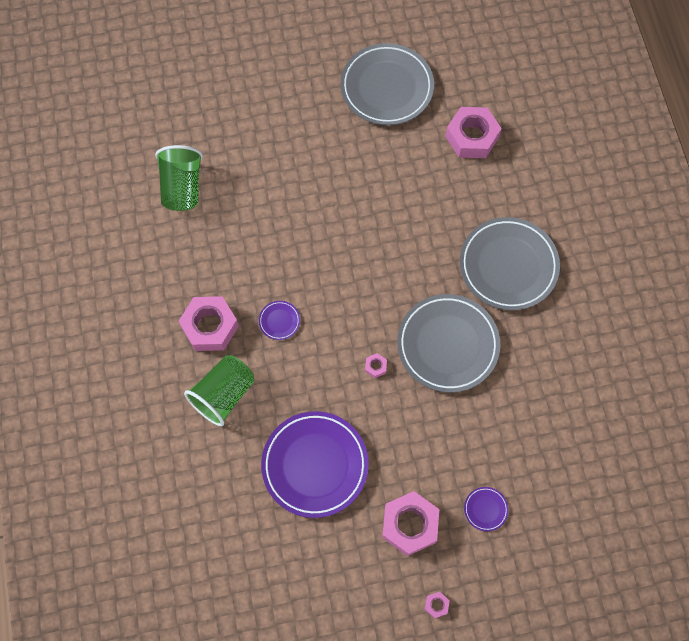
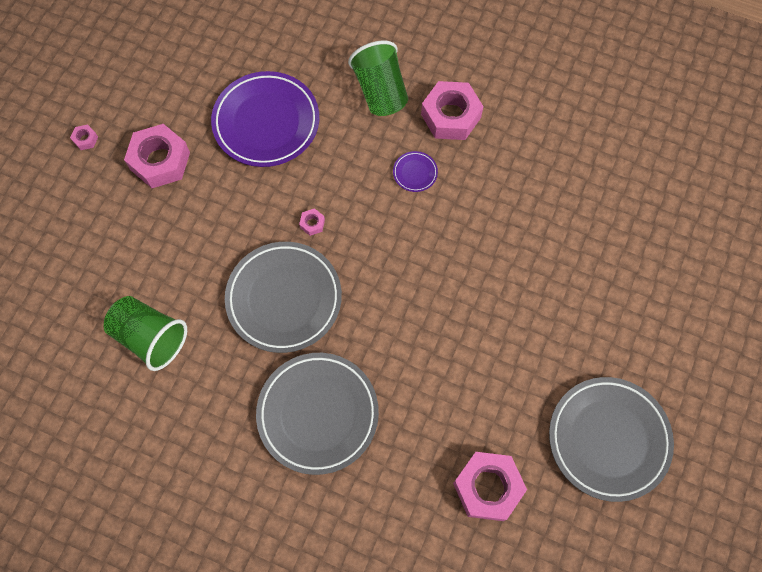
camera: 125 degrees right, 0 degrees up
green cup [155,145,203,211] -> green cup moved to [104,296,187,371]
purple plate [464,487,509,532] -> none

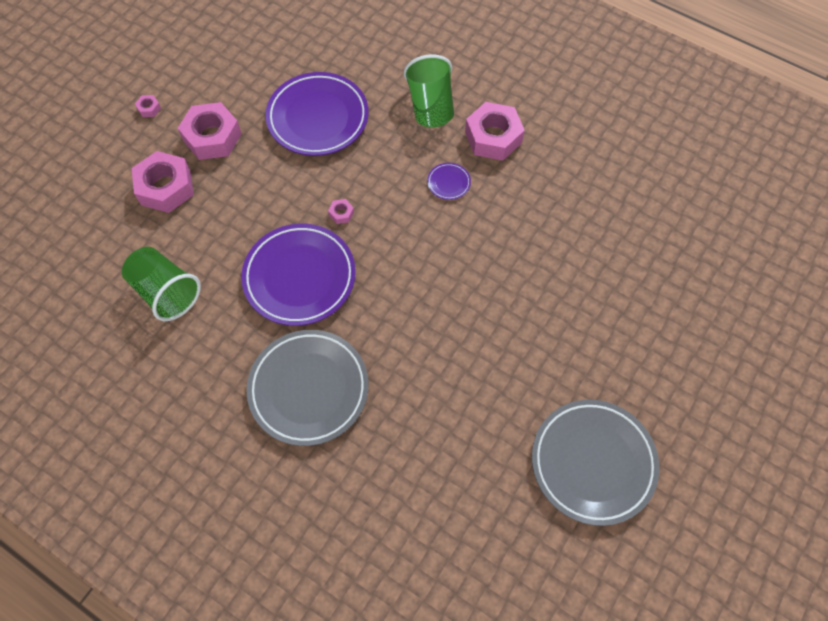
camera: 10 degrees right, 5 degrees down
grey plate [225,242,342,353] -> purple plate [241,224,356,326]
pink nut [453,452,527,521] -> pink nut moved to [132,151,194,213]

